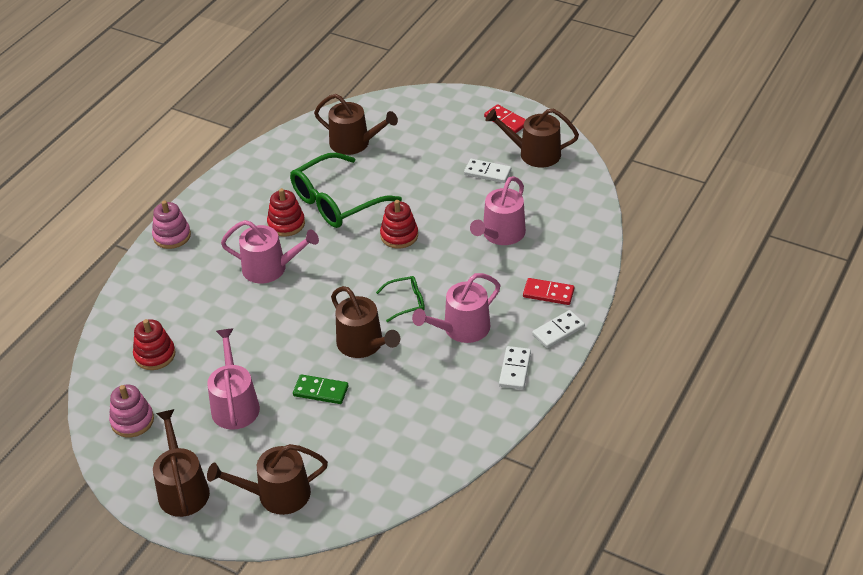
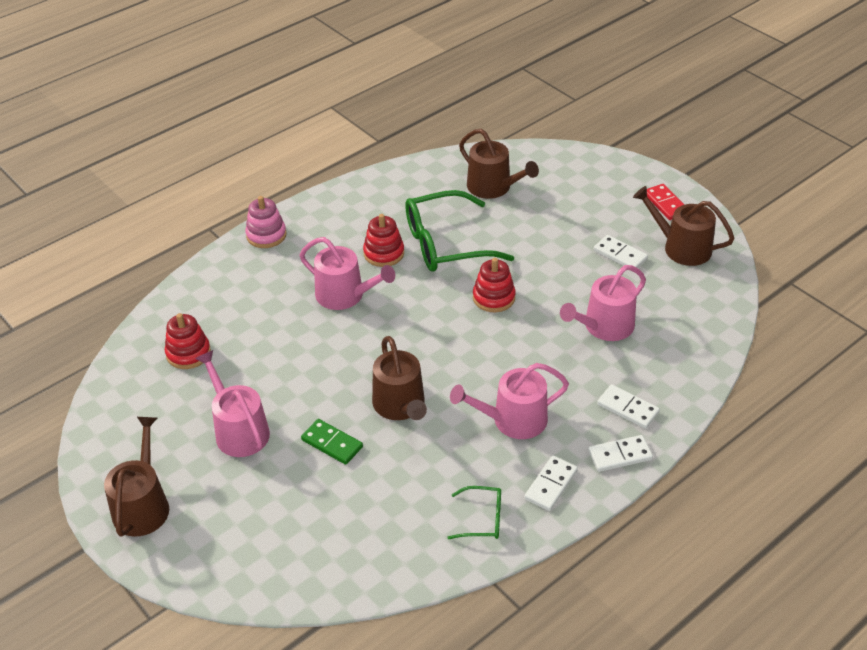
camera: 20 degrees right, 0 degrees up
pink stacking toy [109,384,154,437] -> none
pink watering can [207,329,260,430] -> pink watering can turned 45 degrees counterclockwise [195,350,270,457]
brown watering can [207,444,328,515] -> none
green glasses [376,276,425,322] -> green glasses moved to [448,486,501,539]
red domino [523,278,574,305] -> white domino [597,384,660,429]

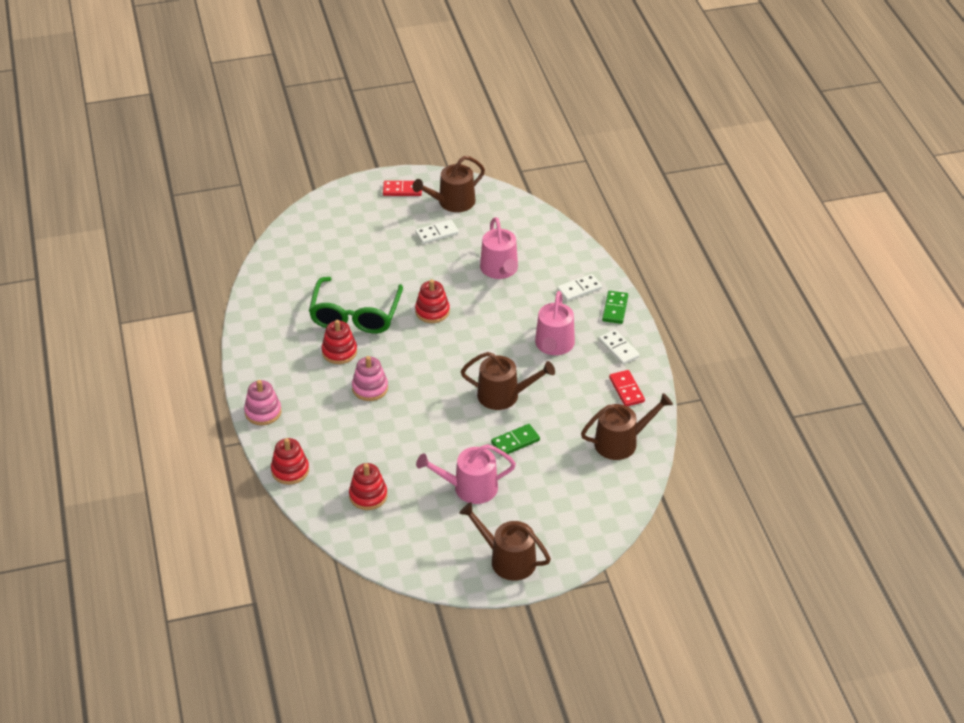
camera: 65 degrees left, 0 degrees up
pink watering can [300,237,395,310] -> pink stacking toy [352,356,388,401]
green glasses [448,486,501,539] -> red domino [609,370,645,406]
brown watering can [459,129,539,199] -> brown watering can moved to [581,393,673,460]
white domino [588,435,653,472] -> green domino [602,291,628,324]
none -> red stacking toy [271,438,309,485]

